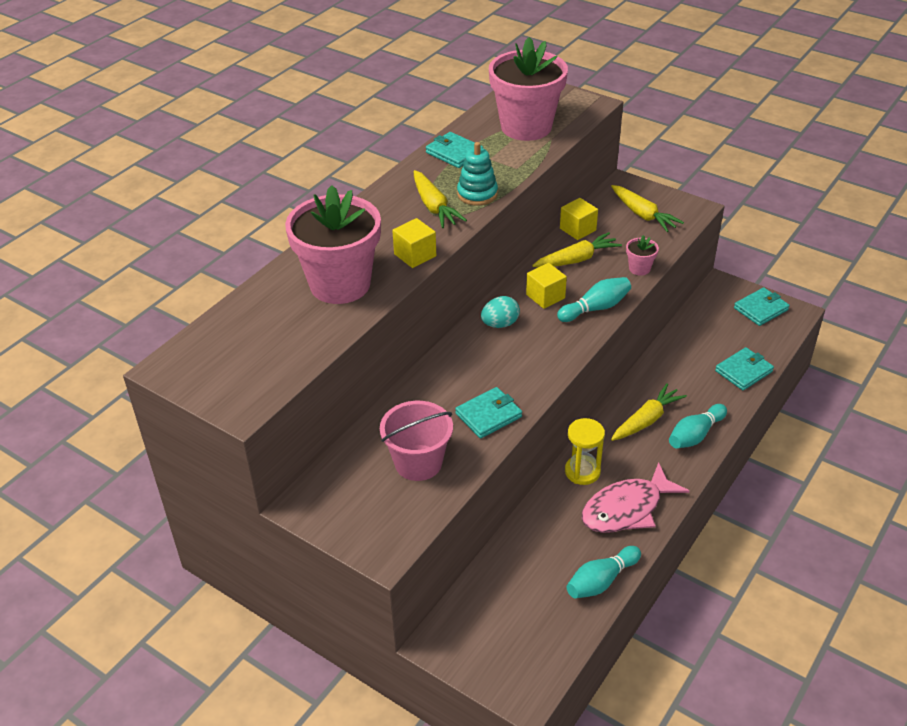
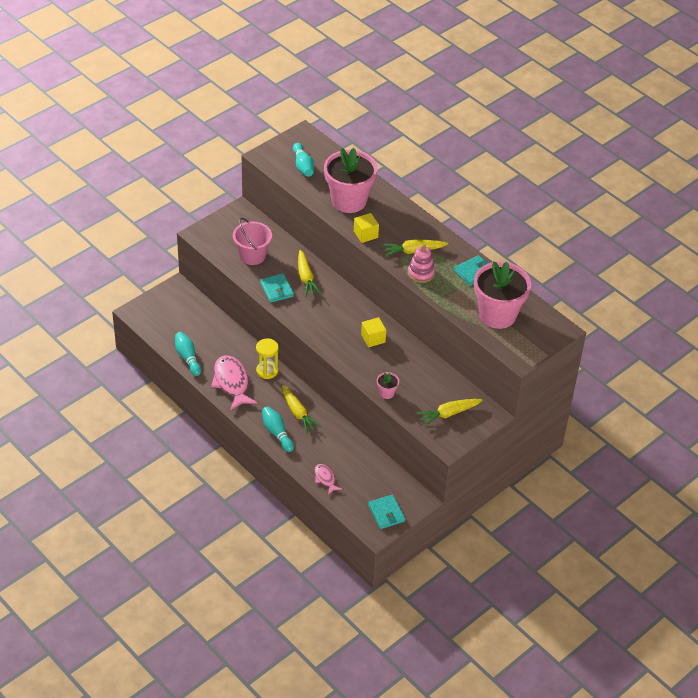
camera: 100 degrees right, 5 degrees up
turquoise stacking toy [457,142,498,206] -> pink stacking toy [408,244,435,283]
turquoise egg [481,296,520,328] -> none
yellow carrot [532,232,622,267] -> yellow carrot moved to [298,250,322,297]
turquoise bowling pin [557,277,631,322] -> turquoise bowling pin moved to [293,143,314,177]
yellow cube [560,198,598,240] -> none
turquoise wallet [715,347,774,390] -> pink fish [315,464,342,495]

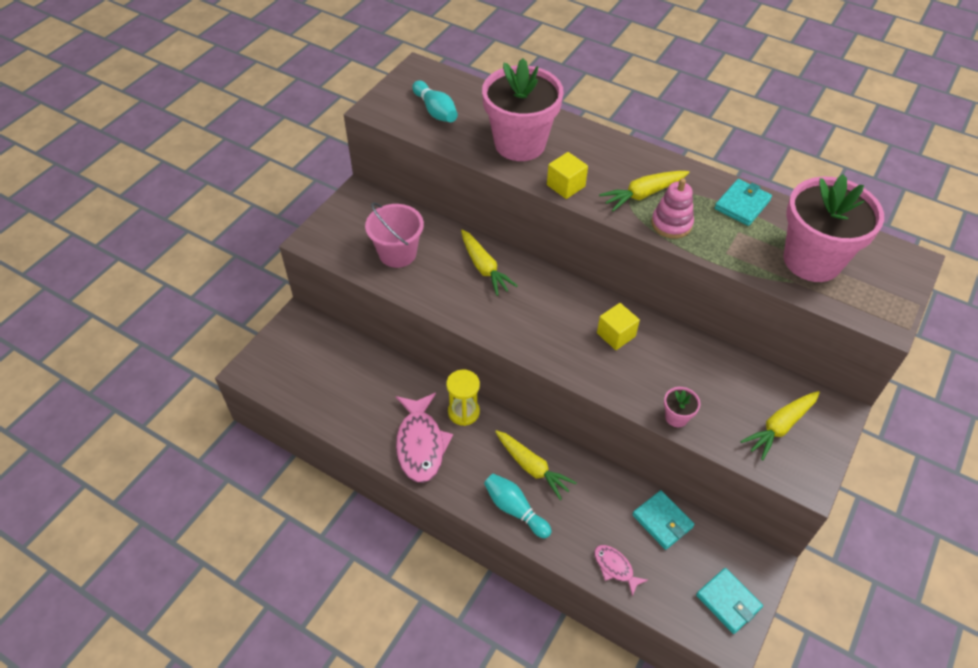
camera: 15 degrees left, 5 degrees up
turquoise bowling pin [175,332,201,376] -> none
pink fish [211,355,258,411] -> pink fish turned 150 degrees counterclockwise [396,393,453,483]
turquoise wallet [260,273,294,303] -> turquoise wallet moved to [632,490,695,550]

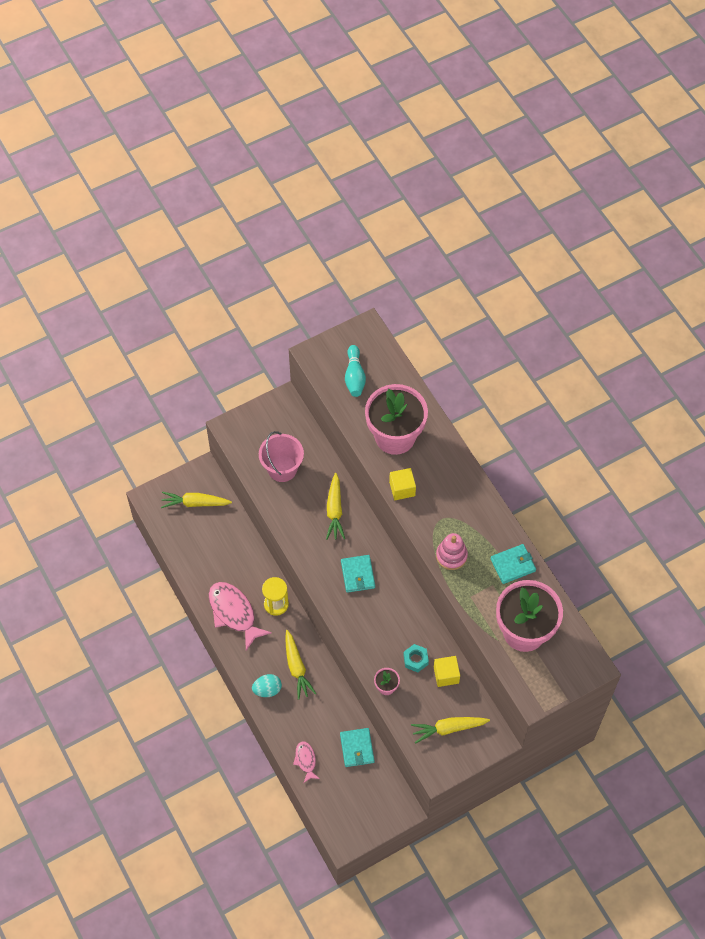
camera: 30 degrees right, 10 degrees up
pink fish [396,393,453,483] -> pink fish turned 120 degrees clockwise [209,582,272,651]
turquoise bowling pin [484,474,552,538] -> turquoise egg [252,674,282,697]
yellow cube [597,303,640,350] -> yellow cube moved to [434,656,460,687]
yellow carrot [599,171,690,211] -> yellow carrot moved to [161,492,232,508]
turquoise wallet [696,568,763,634] -> turquoise wallet moved to [341,555,375,593]
none -> turquoise nut [403,644,429,672]

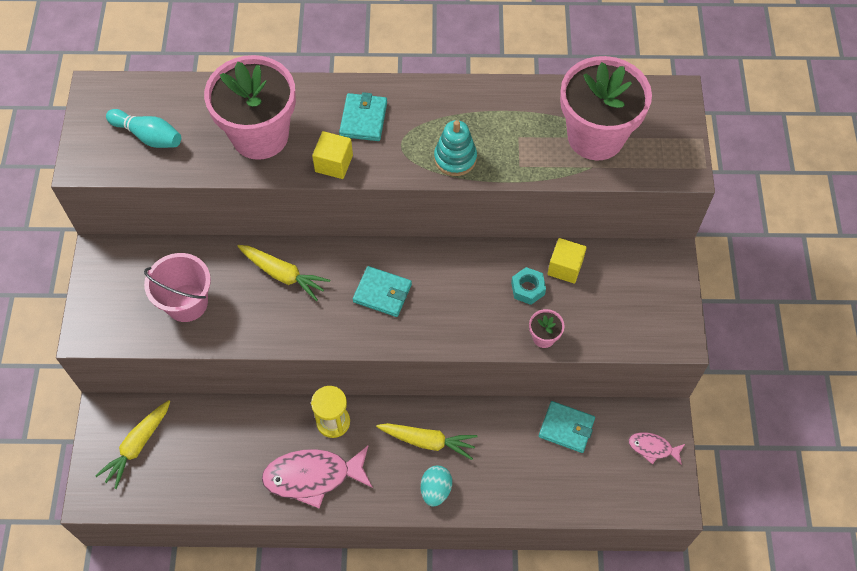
camera: 60 degrees left, 0 degrees up
pink fish [293,741,320,783] -> pink fish moved to [629,432,685,465]
yellow carrot [411,717,490,743] -> none
pink stacking toy [436,533,468,570] -> turquoise stacking toy [434,120,477,176]
turquoise wallet [490,544,536,584] -> turquoise wallet moved to [339,92,387,141]

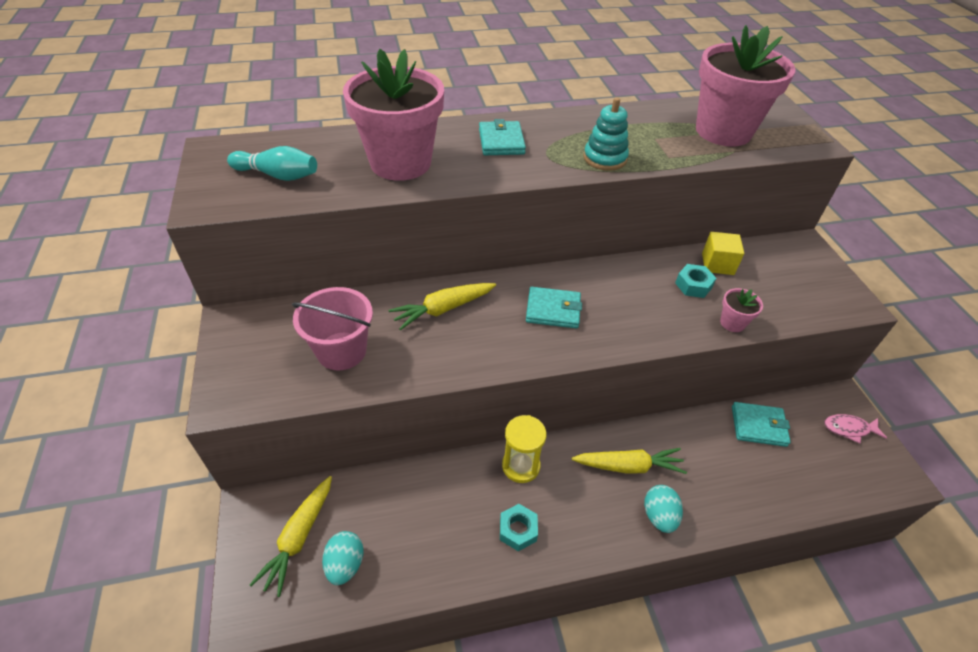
camera: 15 degrees left, 15 degrees down
yellow carrot [237,245,330,301] -> yellow carrot turned 135 degrees clockwise [389,283,496,330]
pink fish [262,446,373,509] -> turquoise nut [500,504,538,551]
yellow cube [312,131,353,179] -> none
none -> turquoise egg [322,531,364,585]

